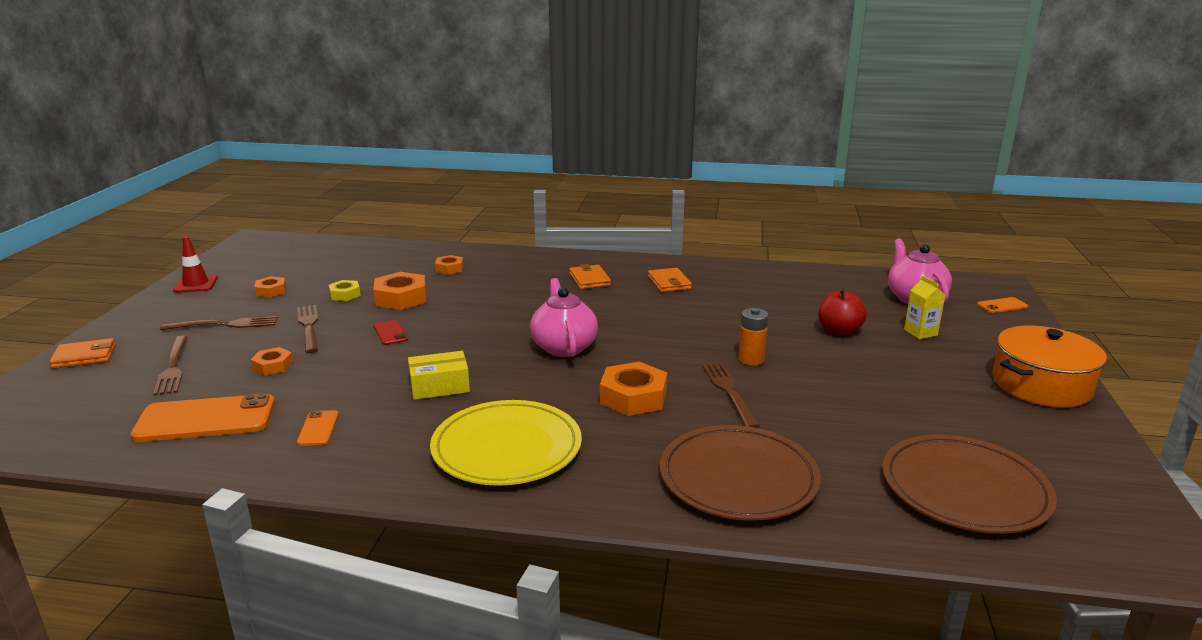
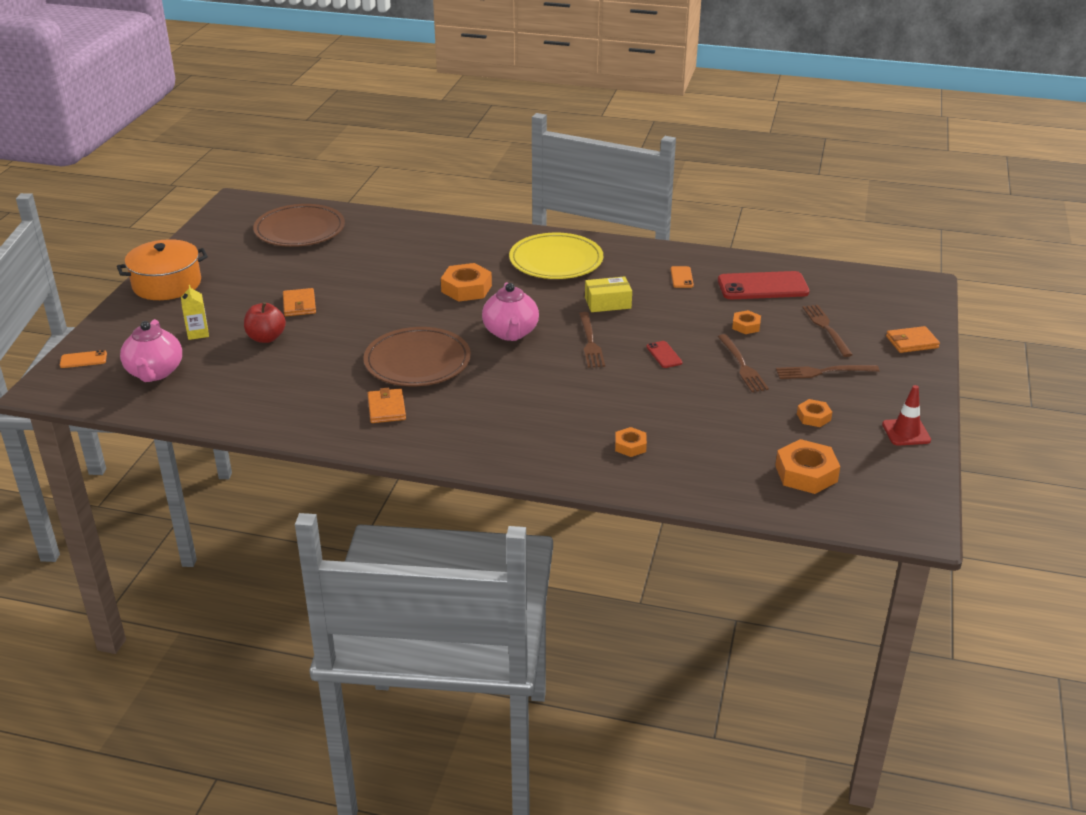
camera: 175 degrees left, 10 degrees up
orange phone [130,393,275,442] -> red phone [718,271,810,299]
yellow nut [329,280,361,301] -> none
orange nut [373,272,426,310] -> orange nut moved to [775,439,840,494]
orange wallet [569,264,611,289] -> orange wallet moved to [283,288,316,316]
brown plate [660,425,821,521] -> brown plate moved to [363,327,471,386]
brown fork [702,363,760,428] -> brown fork moved to [579,312,605,368]
orange battery [738,308,769,366] -> none

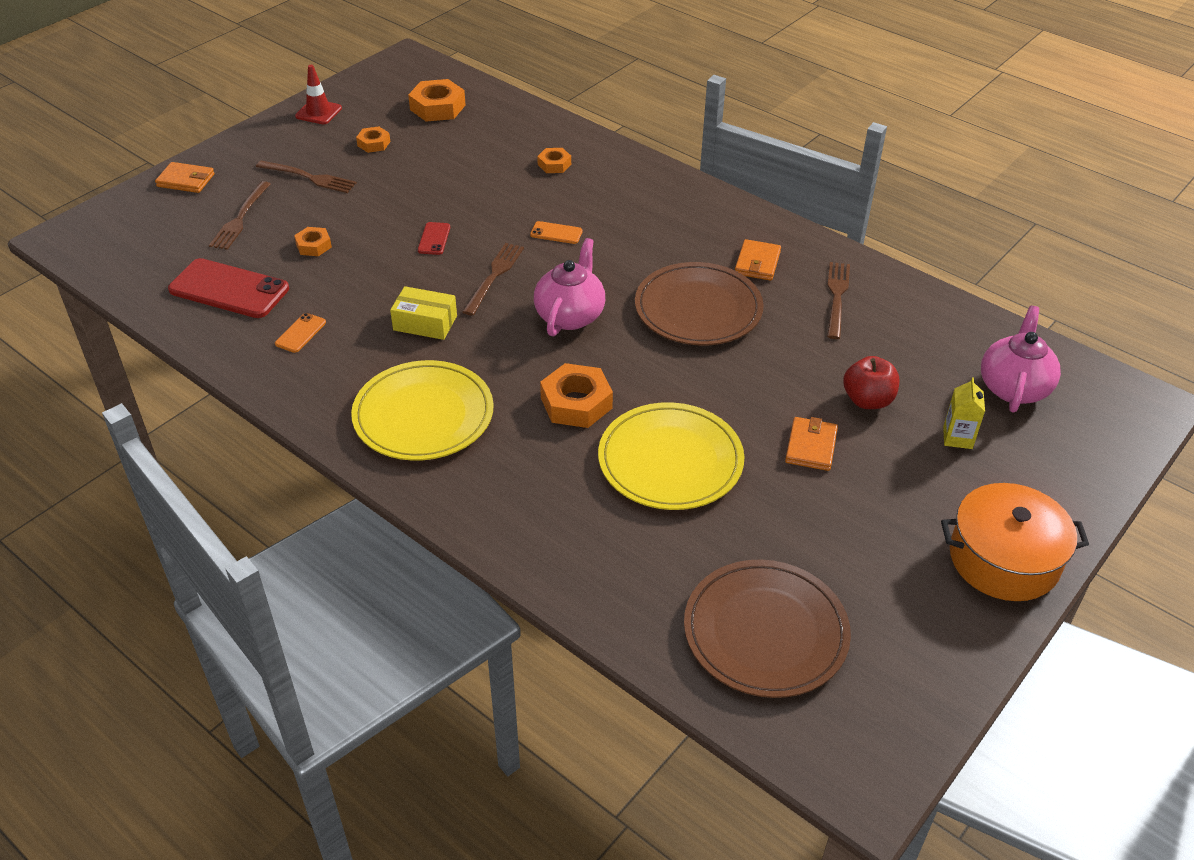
camera: 155 degrees left, 10 degrees up
orange phone [60,350,107,368] -> orange phone moved to [530,221,583,244]
brown fork [718,334,769,392] -> brown fork moved to [827,262,850,339]
none -> yellow plate [598,402,744,510]

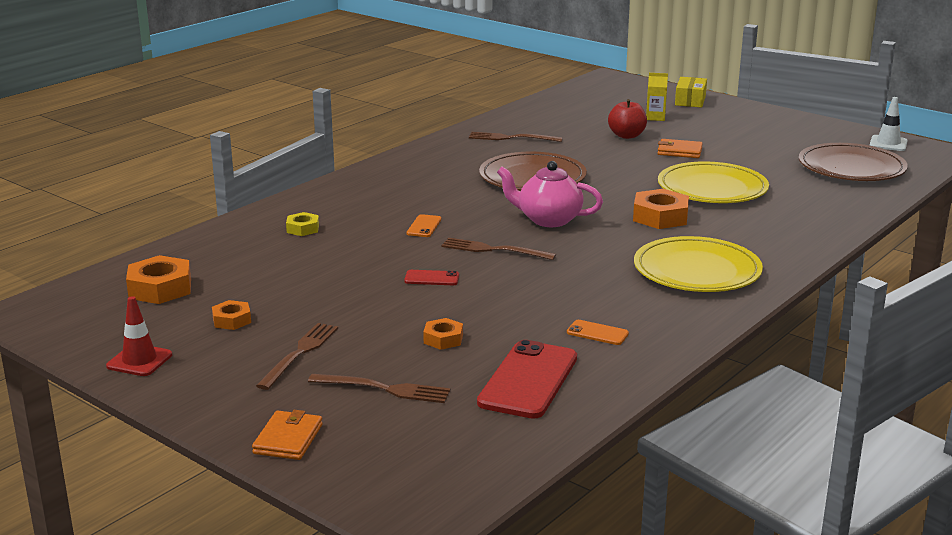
camera: 90 degrees left, 20 degrees down
yellow box [390,286,457,340] -> yellow box moved to [675,77,707,108]
orange nut [537,148,571,173] -> yellow nut [286,212,319,236]
orange wallet [735,239,781,281] -> none
orange pot [941,483,1089,601] -> none
pink teapot [981,306,1061,412] -> none
none -> white traffic cone [869,97,908,151]

